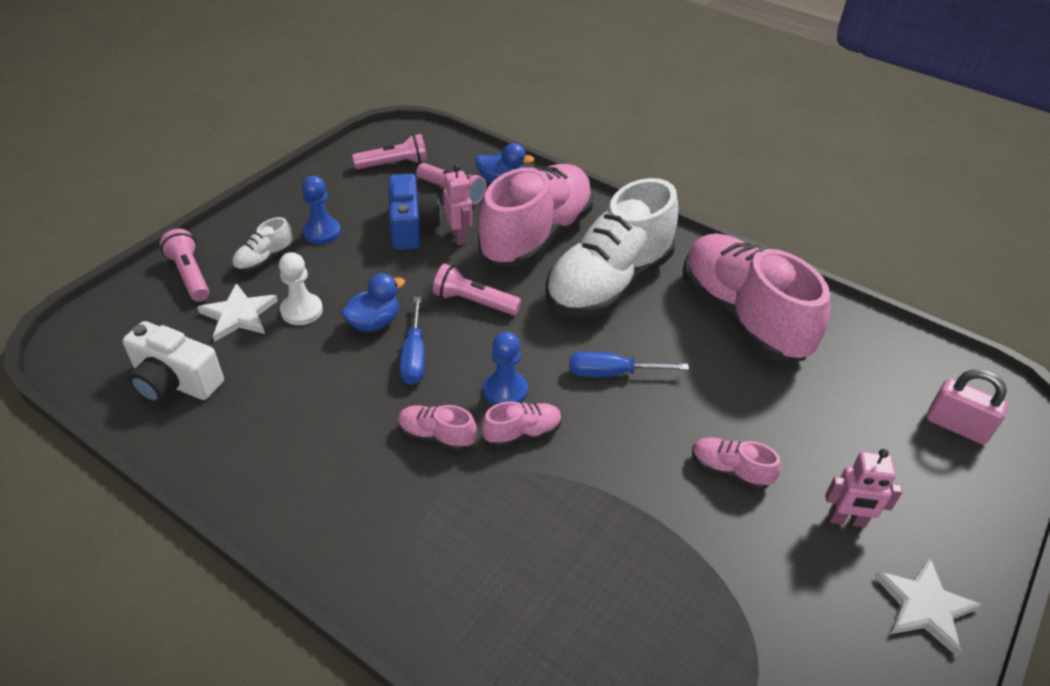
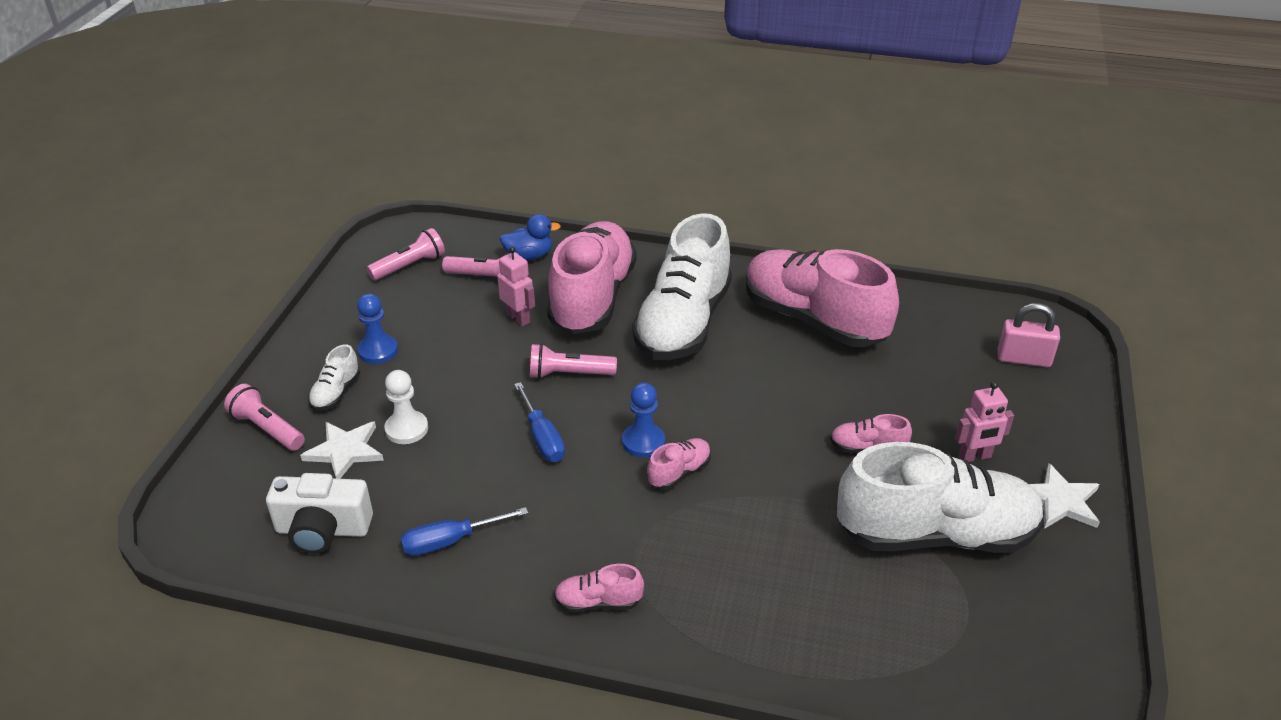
camera: 20 degrees left, 5 degrees down
blue duck [341,273,405,332] -> none
blue camera [388,174,441,250] -> none
pink shoe [398,405,477,451] -> pink shoe moved to [554,564,644,613]
blue screwdriver [570,351,689,377] -> blue screwdriver moved to [400,507,528,556]
none -> white shoe [837,442,1045,553]

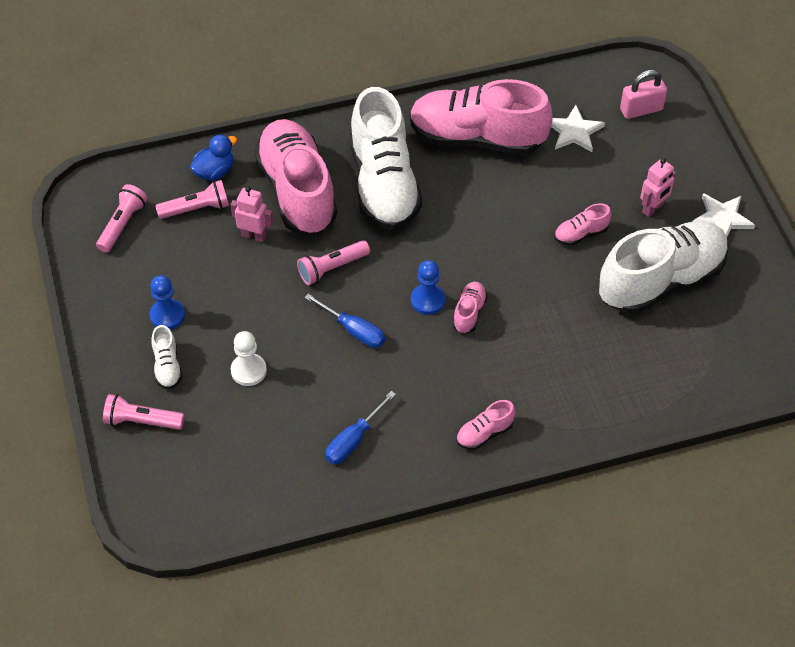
camera: 30 degrees left, 15 degrees up
white camera [266,473,373,554] -> none
white star [300,421,384,479] -> white star moved to [551,105,605,152]

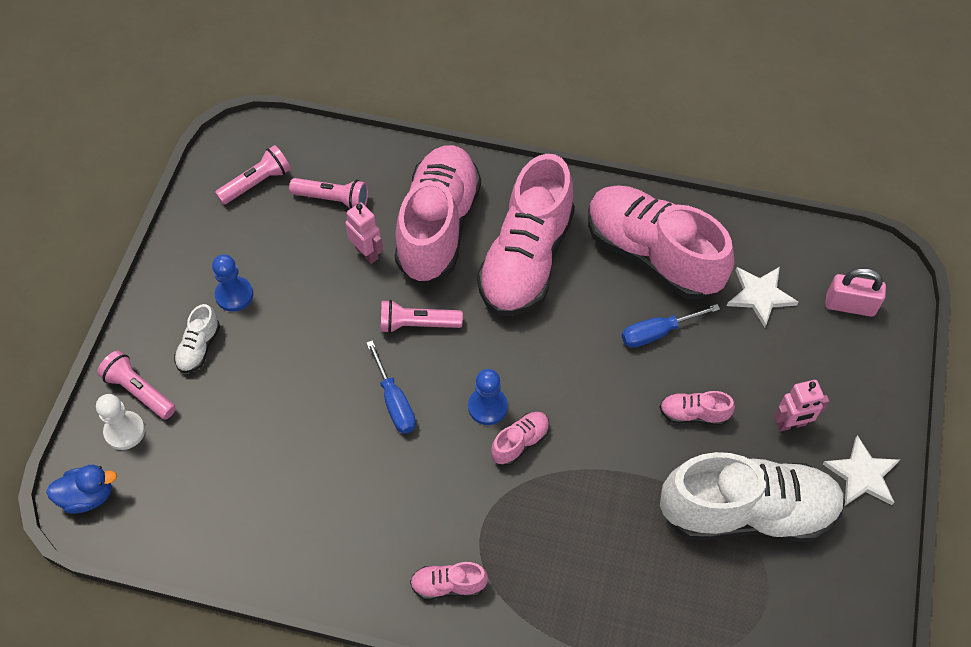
camera: 30 degrees right, 5 degrees up
blue duck [190,134,237,181] -> blue duck moved to [46,465,117,514]
white pawn [231,331,267,386] -> white pawn moved to [96,394,145,450]
blue screwdriver [325,391,396,464] -> blue screwdriver moved to [622,304,720,348]
white shoe [350,87,422,230] -> pink shoe [477,154,575,316]

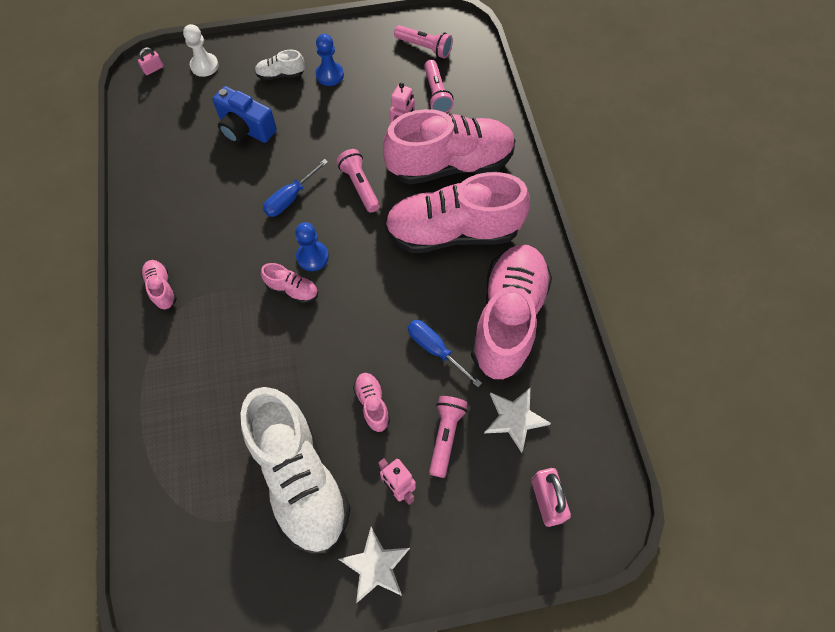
camera: 65 degrees right, 5 degrees up
blue duck [46,465,117,514] -> pink padlock [138,47,163,75]
pink flashlight [97,351,176,420] -> pink flashlight moved to [429,396,468,478]
none -> blue camera [212,86,277,143]

